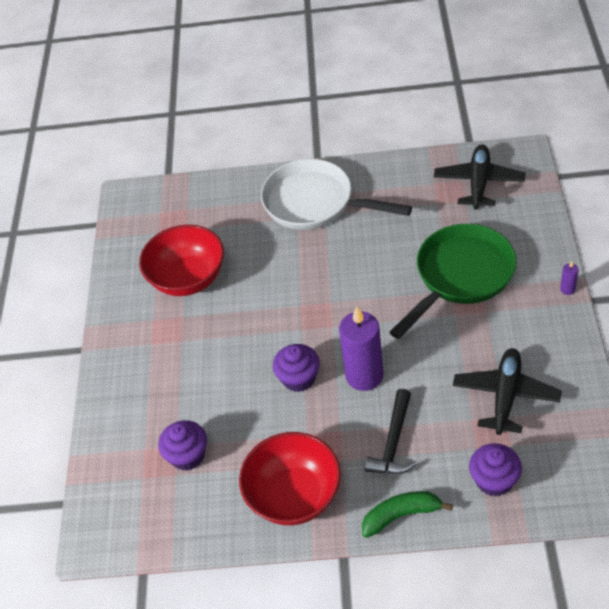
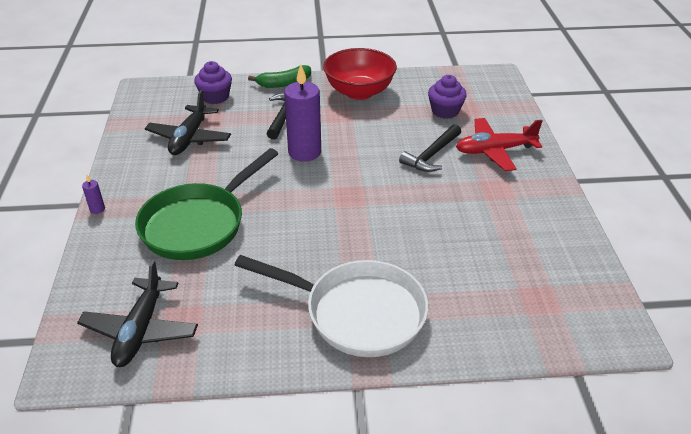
camera: 170 degrees right, 10 degrees down
red bowl [139,225,224,296] -> none
purple cupcake [273,344,320,392] -> none
none -> black hammer [399,124,461,172]
none -> red plane [456,118,542,171]

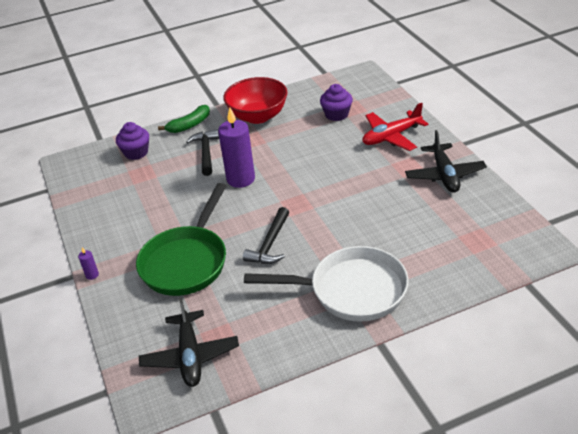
camera: 15 degrees left, 0 degrees up
black plane [145,90,231,155] -> black plane moved to [405,130,487,193]
black hammer [399,124,461,172] -> black hammer moved to [243,207,289,264]

